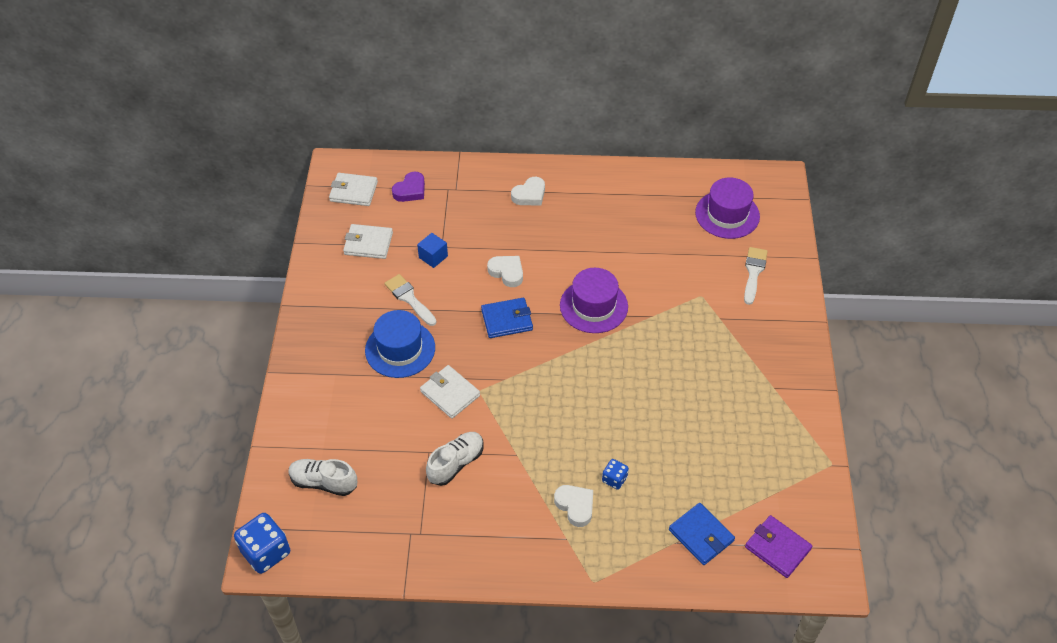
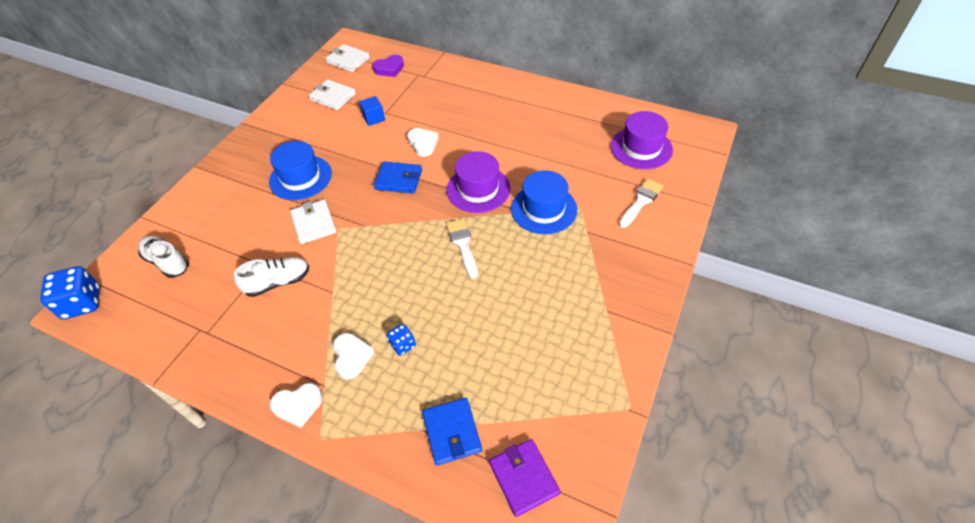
camera: 25 degrees right, 0 degrees up
white brush [384,274,436,326] -> white brush moved to [446,219,478,279]
white heart [511,177,545,206] -> white heart moved to [270,383,323,428]
none -> blue hat [511,170,577,234]

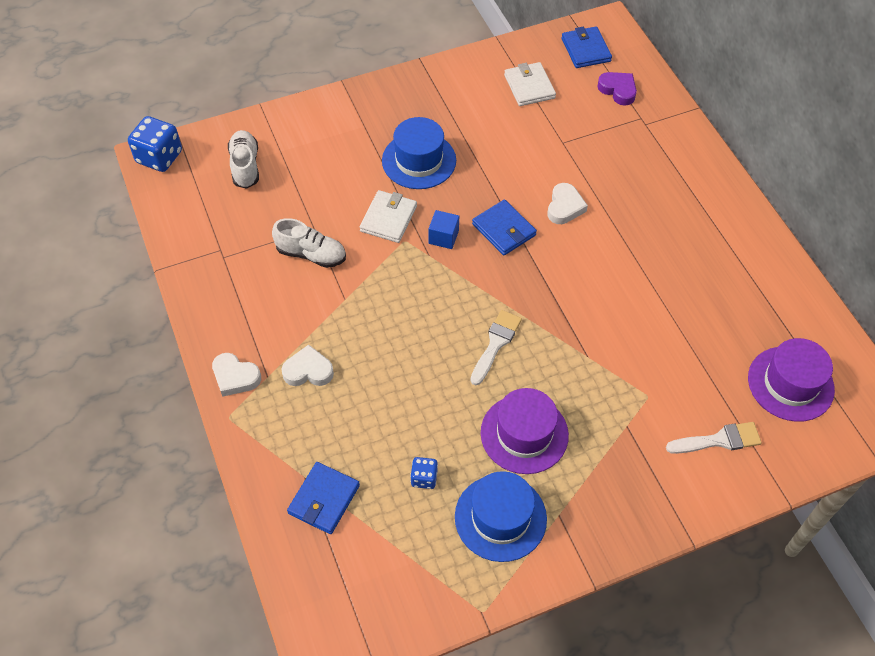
camera: 40 degrees right, 5 degrees up
white wallet [326,44,370,72] -> blue wallet [561,26,612,68]
white heart [333,333,374,380] -> white heart turned 120 degrees counterclockwise [281,345,334,386]
blue cube [359,96,385,126] -> blue cube moved to [429,210,459,249]
purple heart [372,55,404,77] -> purple heart turned 150 degrees counterclockwise [597,72,637,106]
blue dice [387,324,416,356] -> blue dice moved to [410,457,438,489]
purple hat [446,151,510,213] -> purple hat moved to [481,388,569,474]
purple wallet [489,439,560,517] -> none
blue hat [511,170,577,234] -> blue hat moved to [455,471,547,562]

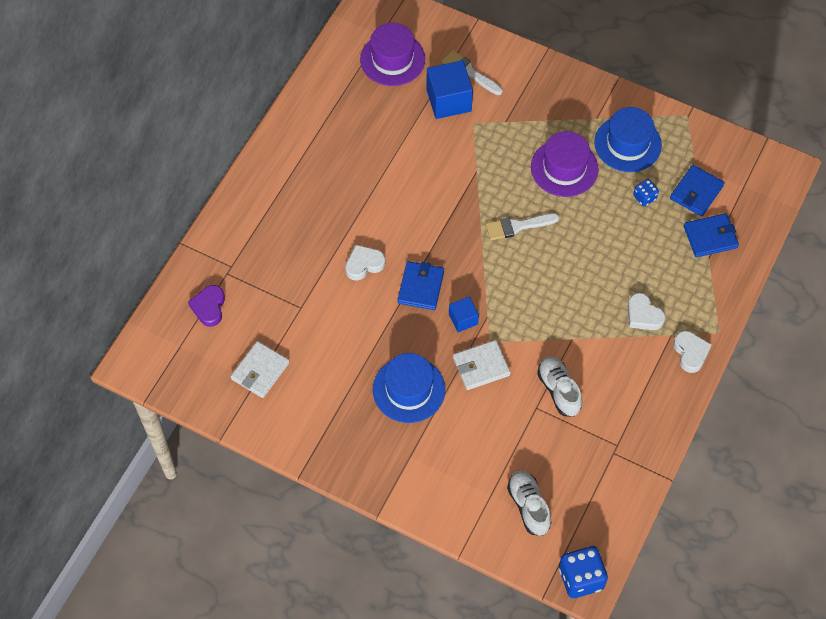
camera: 130 degrees left, 5 degrees up
white shoe [228,130,259,189] -> white shoe turned 120 degrees clockwise [507,470,551,536]
blue wallet [561,26,612,68] -> blue wallet moved to [670,165,724,216]
none -> blue cube [426,60,473,119]

